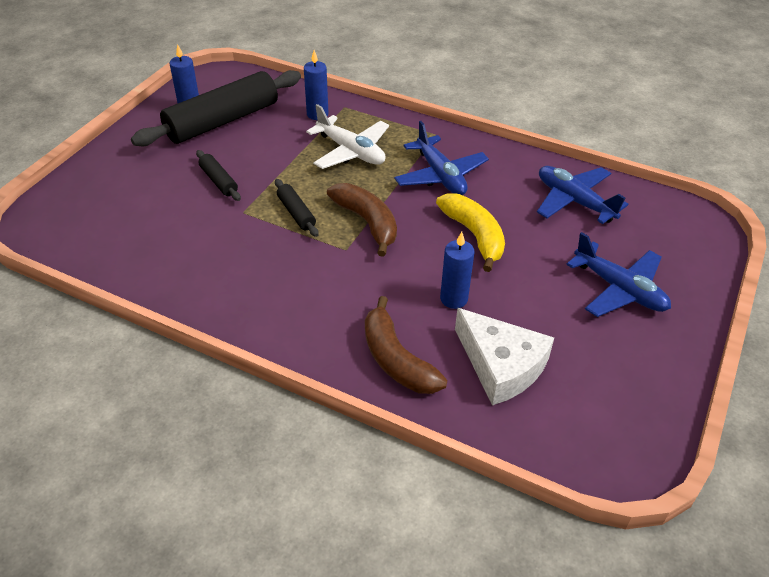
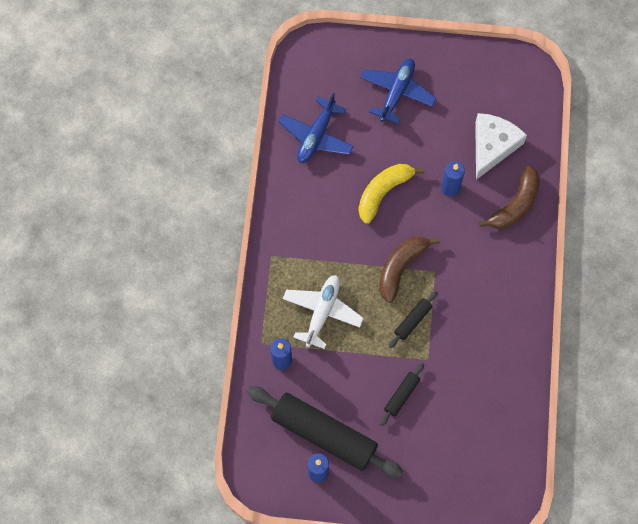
camera: 110 degrees left, 25 degrees up
blue plane [394,121,489,195] -> none

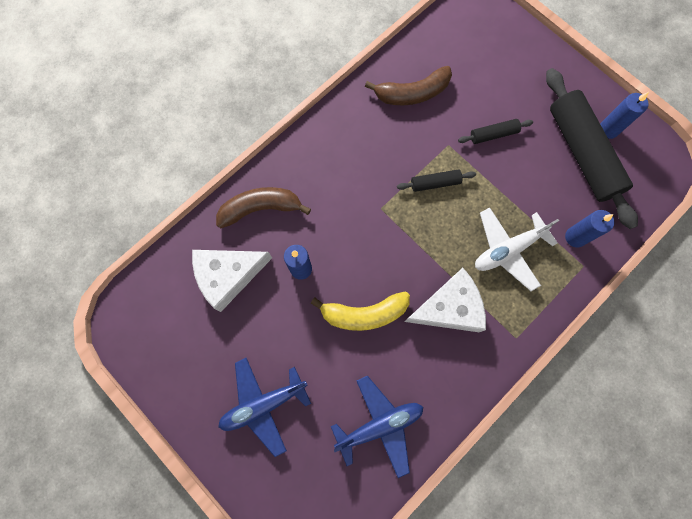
camera: 140 degrees left, 5 degrees up
brown banana [379,236,440,303] -> brown banana moved to [365,66,452,105]
none -> white cheese [404,268,486,332]

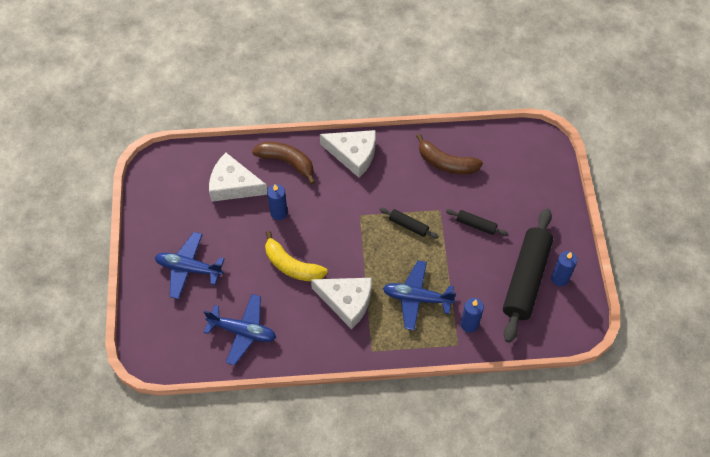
camera: 40 degrees right, 15 degrees down
white plane [475,207,559,291] -> blue plane [383,261,456,330]
none -> white cheese [320,130,376,178]

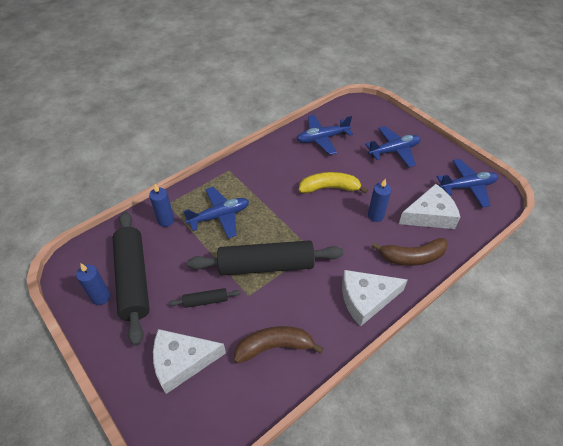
camera: 145 degrees right, 10 degrees down
white cheese [311,278,372,329] -> white cheese moved to [153,329,226,394]
black rolling pin [380,208,439,239] -> black rolling pin [187,240,343,275], size x2.26
none -> blue plane [437,159,498,208]

